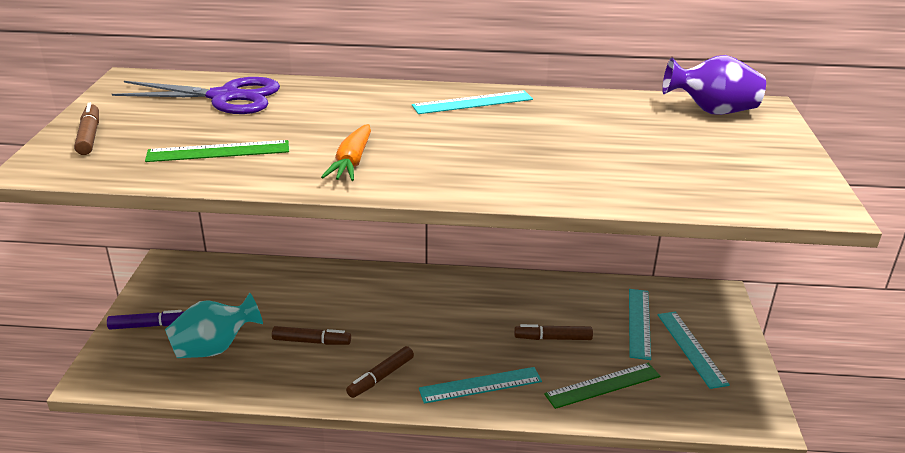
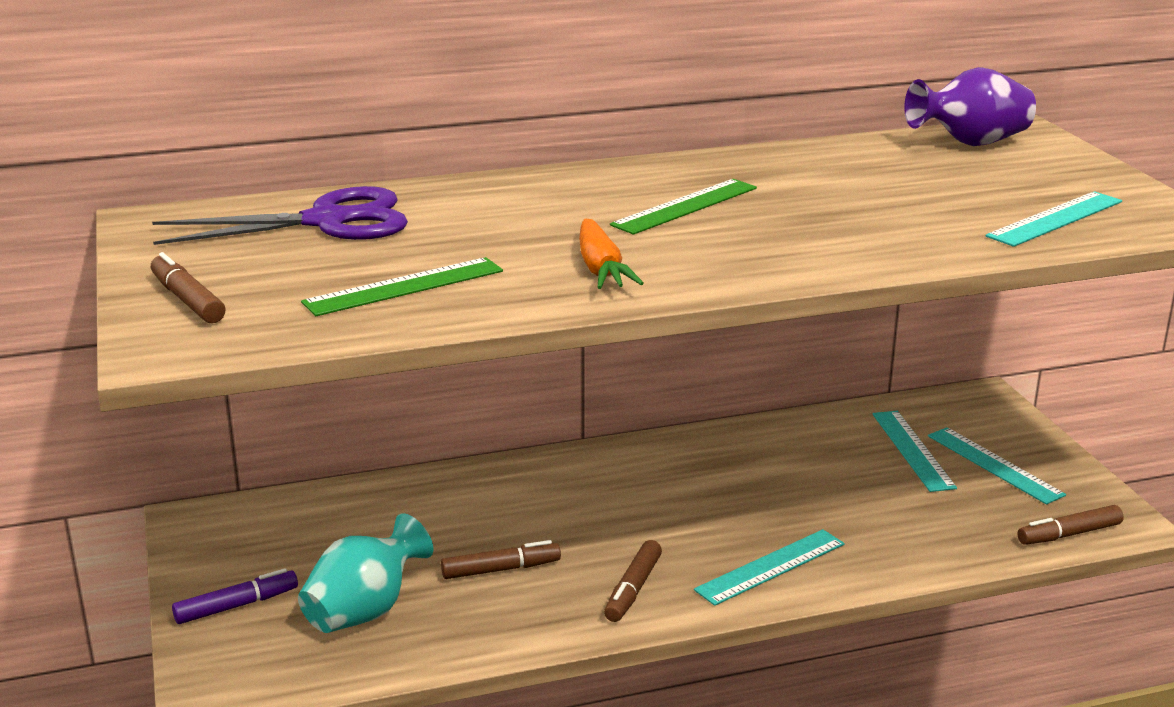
camera: 20 degrees left, 5 degrees down
turquoise ruler [412,90,533,114] -> turquoise ruler moved to [986,191,1122,247]
brown marker [514,324,593,340] -> brown marker moved to [1018,505,1123,545]
green ruler [544,363,661,409] -> green ruler moved to [610,179,757,235]

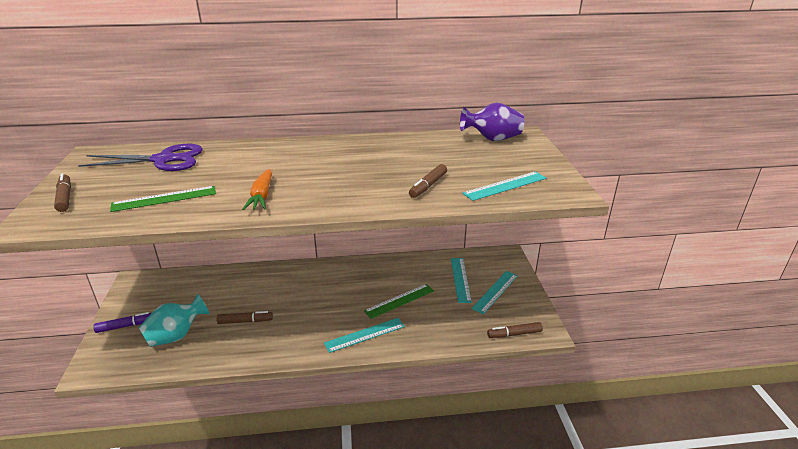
camera: 10 degrees right, 5 degrees up
brown marker [604,540,662,622] -> brown marker moved to [409,164,447,198]
green ruler [610,179,757,235] -> green ruler moved to [364,284,434,319]
turquoise ruler [928,427,1066,504] -> turquoise ruler turned 60 degrees clockwise [471,271,518,314]

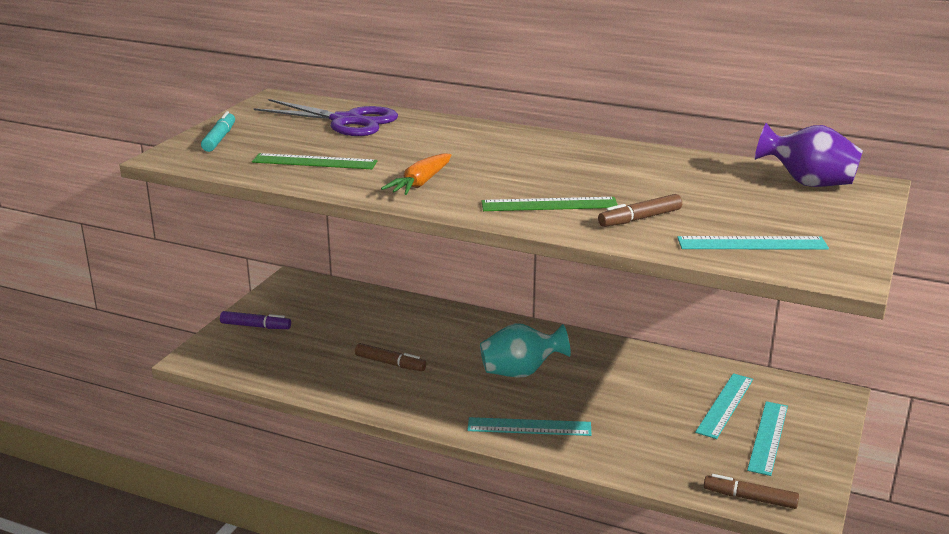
camera: 30 degrees right, 5 degrees down
brown marker [54,173,71,212] -> turquoise marker [201,111,235,152]
turquoise vase [139,294,209,347] -> turquoise vase moved to [480,323,571,378]
green ruler [364,284,434,319] -> green ruler moved to [481,197,618,211]
turquoise ruler [471,271,518,314] -> turquoise ruler turned 45 degrees counterclockwise [747,401,788,476]

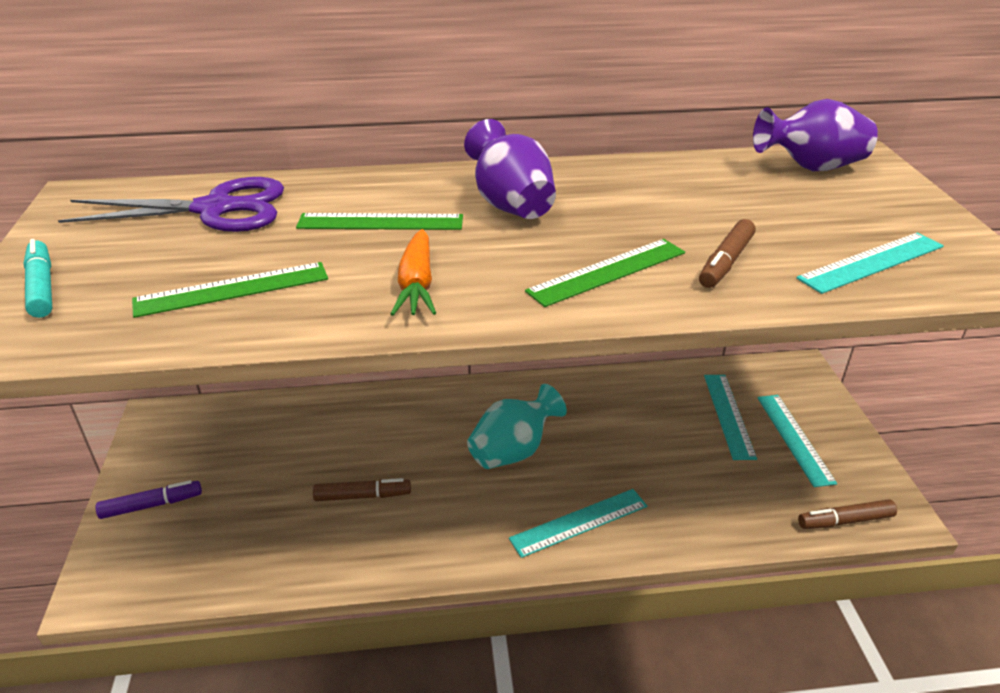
camera: 30 degrees left, 10 degrees up
none -> green ruler [296,213,463,230]
none -> purple vase [464,119,556,219]

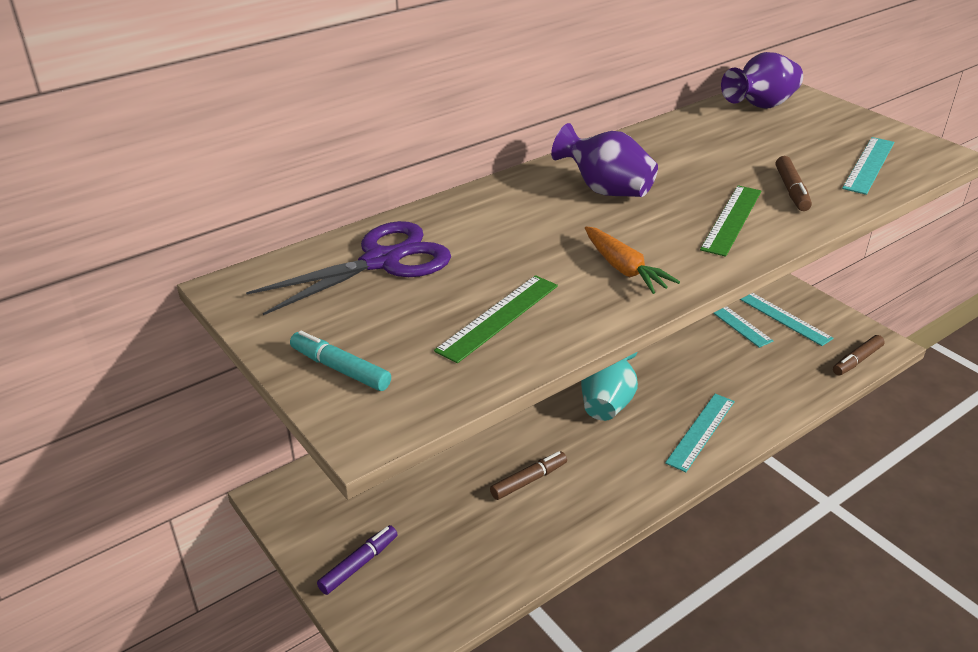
camera: 30 degrees left, 0 degrees up
green ruler [296,213,463,230] -> none

